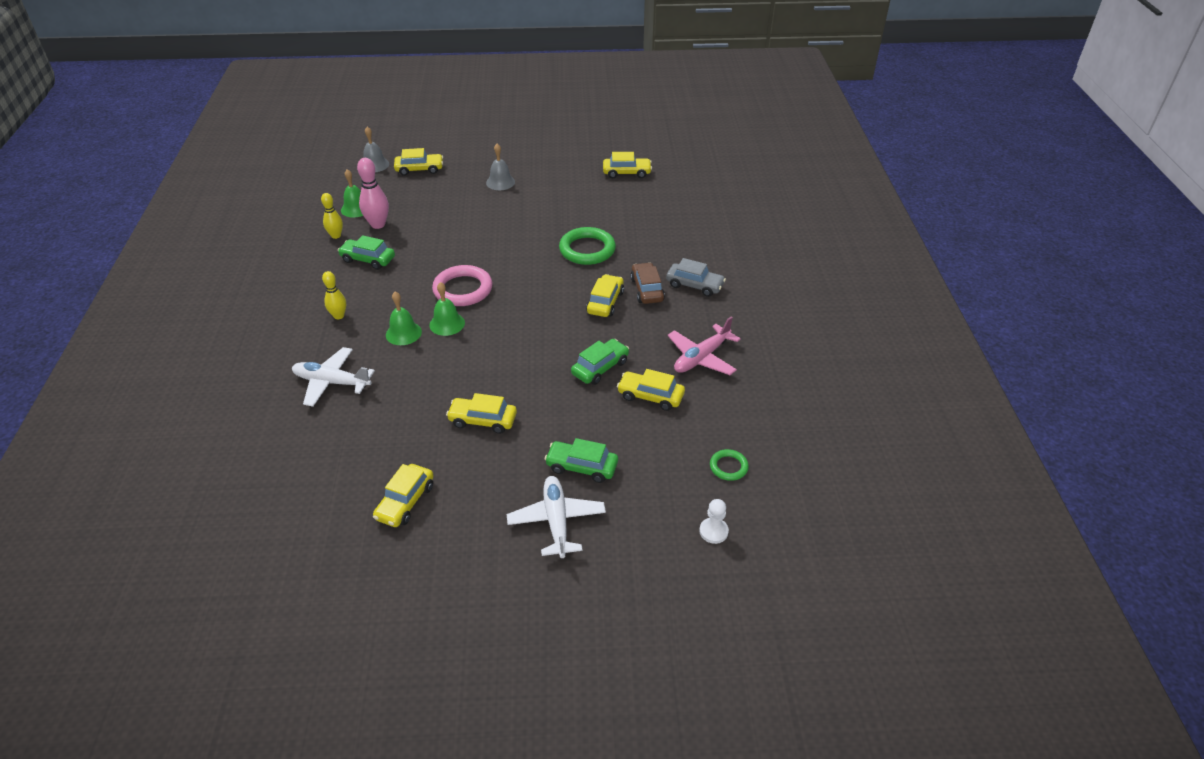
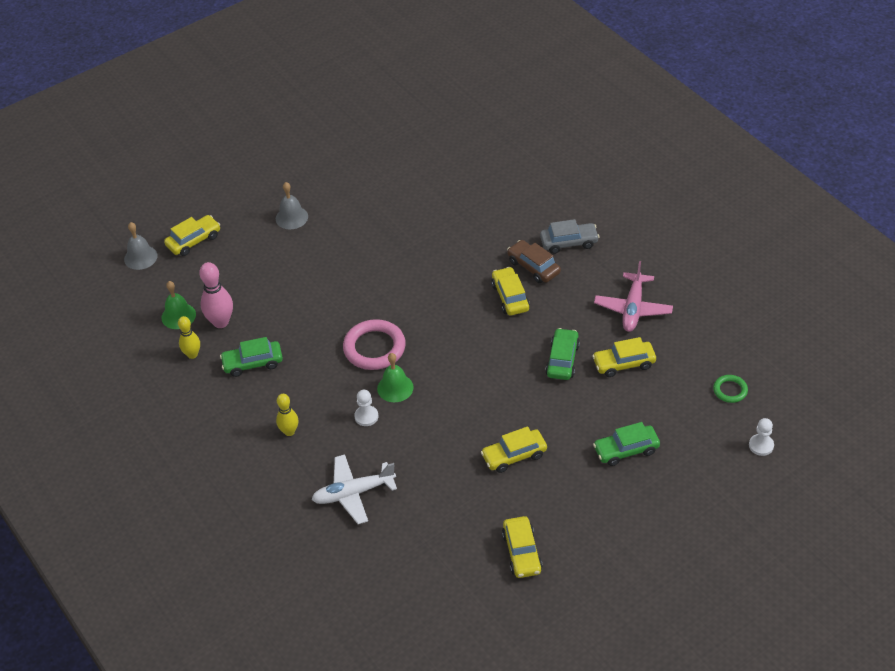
camera: 30 degrees left, 5 degrees up
green bell [386,292,422,345] -> white pawn [354,390,378,426]
white plane [507,476,606,558] -> none
green ring [559,227,616,265] -> none
yellow car [603,152,652,178] -> none

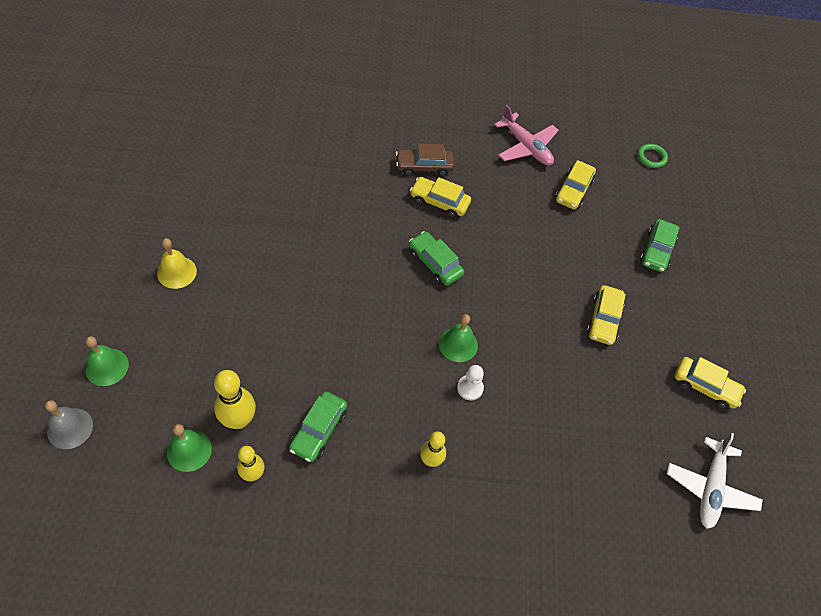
camera: 60 degrees left, 10 degrees up
yellow car [164,215,220,256] -> green bell [85,336,129,386]
pink bowling pin [199,262,233,328] -> yellow bowling pin [214,370,256,429]
grey bell [276,182,308,229] -> yellow bell [157,238,197,289]
white plane [311,454,397,524] -> white plane moved to [667,433,763,529]
pink ring [343,319,406,370] -> none
grey car [540,219,599,254] -> none
green car [545,328,580,380] -> green car moved to [409,231,464,286]
white pawn [749,418,774,456] -> none

